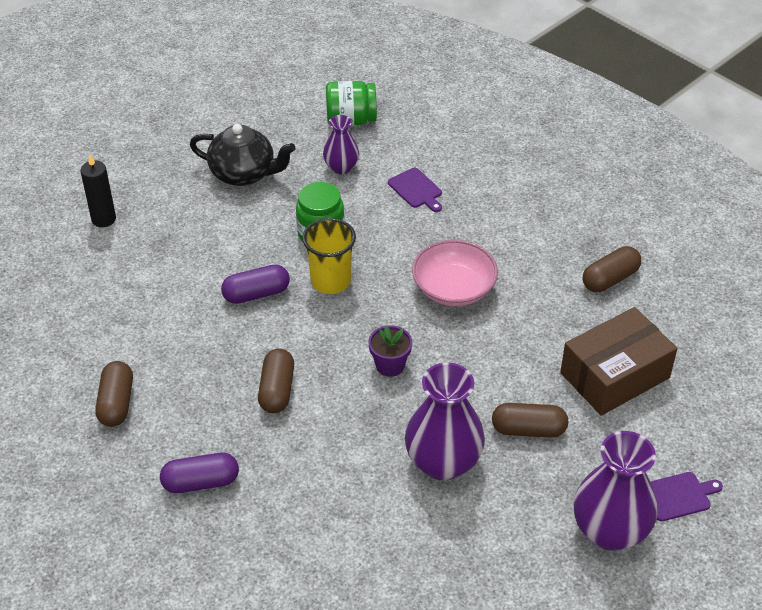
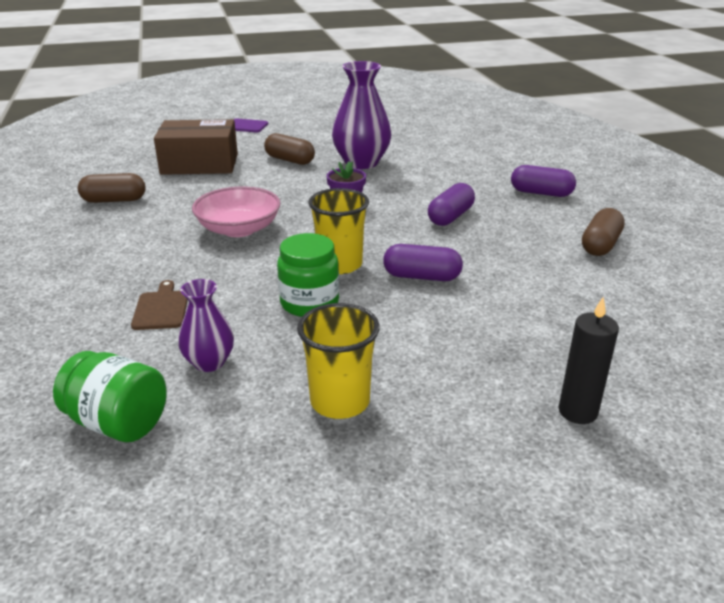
camera: 150 degrees left, 15 degrees down
black teapot [190,124,296,186] -> yellow cup [297,303,380,419]
brown capsule [258,348,294,413] -> purple capsule [428,183,475,226]
purple cutting board [388,167,442,212] -> brown cutting board [131,280,188,330]
purple vase [573,431,658,551] -> none

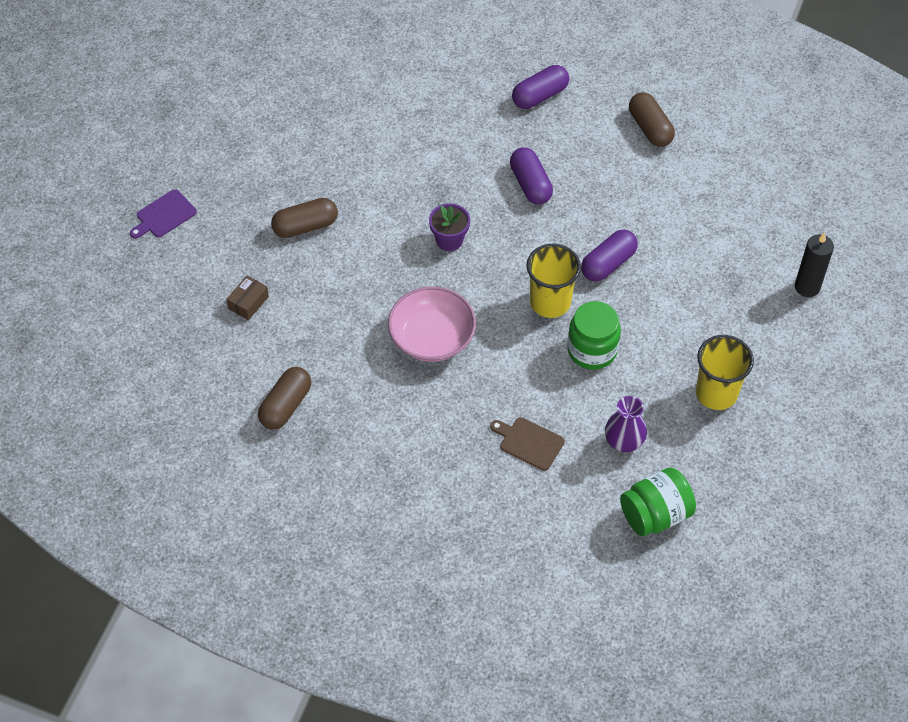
camera: 55 degrees left, 25 degrees up
brown box [154,119,238,175] -> brown box [226,275,269,320], size x0.41
purple vase [332,61,392,169] -> none

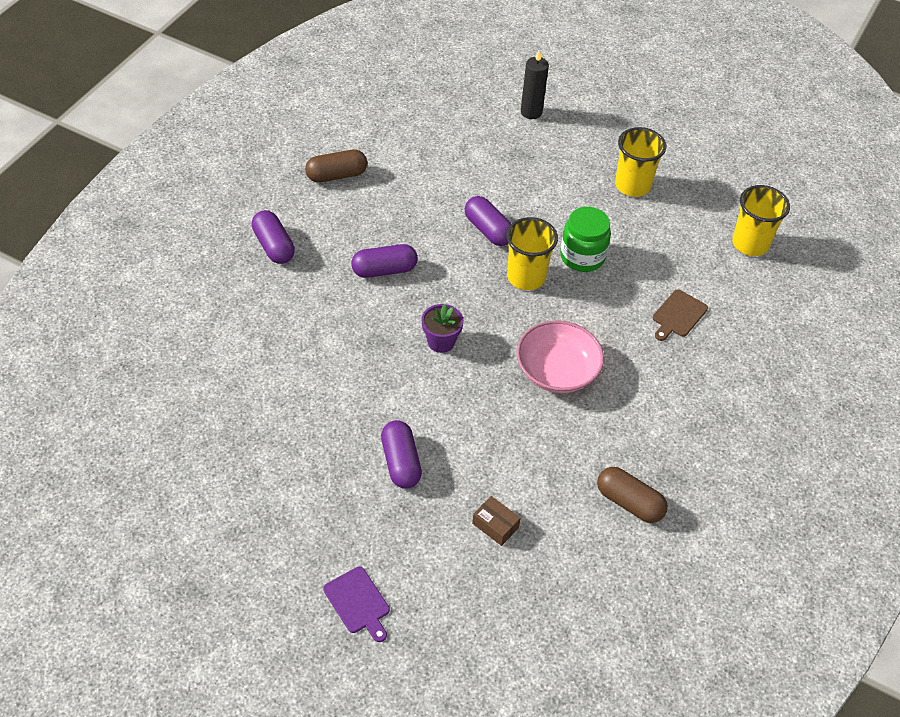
camera: 85 degrees left, 5 degrees down
brown capsule [271,198,338,238] -> purple capsule [381,420,422,489]
purple vase [605,396,647,452] -> none
green jar [620,467,696,536] -> yellow cup [732,185,790,256]

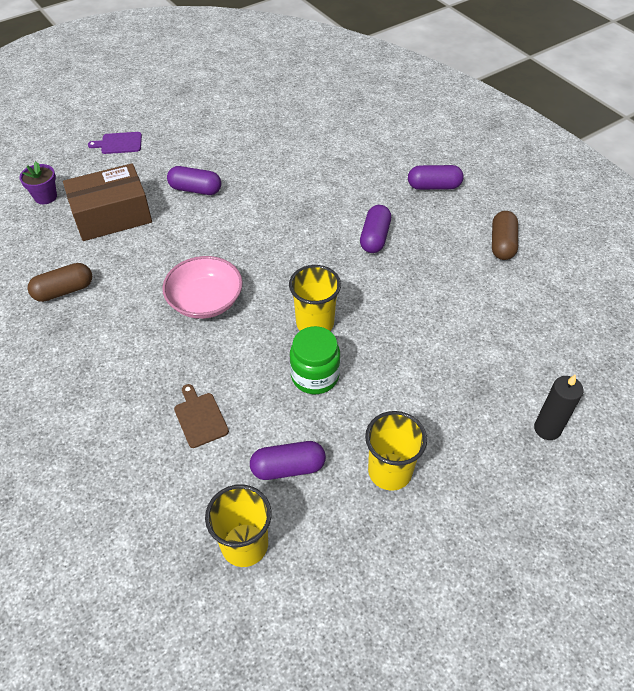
camera: 120 degrees right, 0 degrees up
purple flower pot [421,304,464,353] -> purple flower pot moved to [19,161,57,204]
purple capsule [464,196,512,246] -> purple capsule moved to [250,441,326,480]
brown box [472,496,521,546] -> brown box [63,163,152,241], size x2.46

